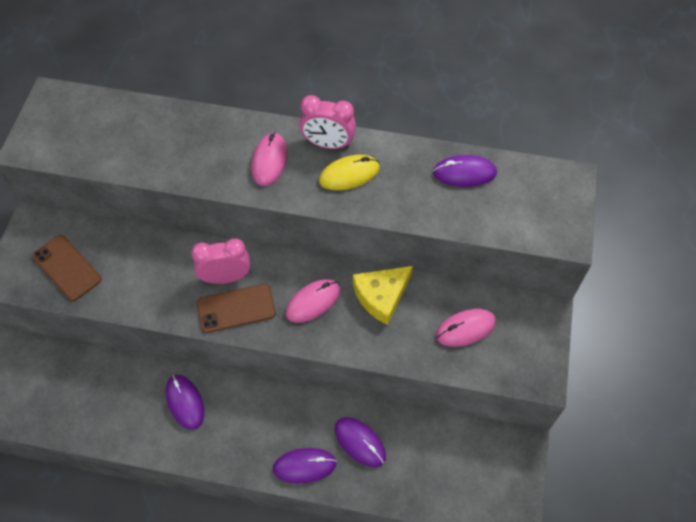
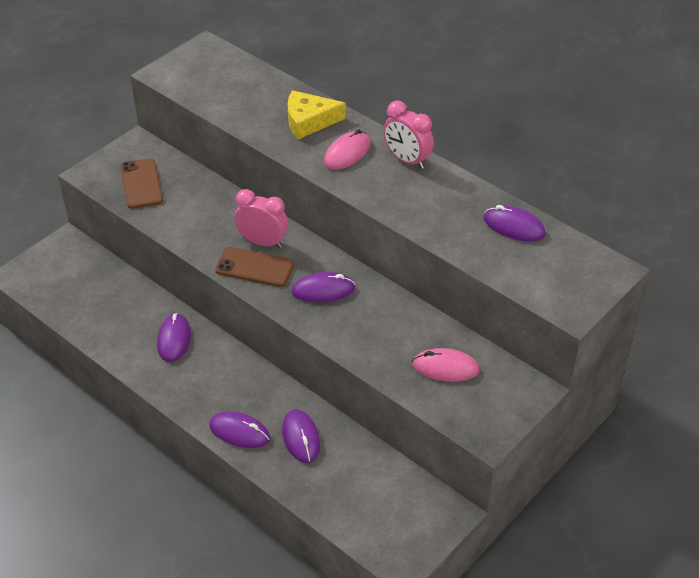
camera: 30 degrees right, 15 degrees down
pink mouse [286,279,340,323] -> purple mouse [292,272,355,303]
yellow mouse [319,155,380,190] -> none
yellow cheese [353,266,413,325] -> yellow cheese moved to [288,90,346,139]

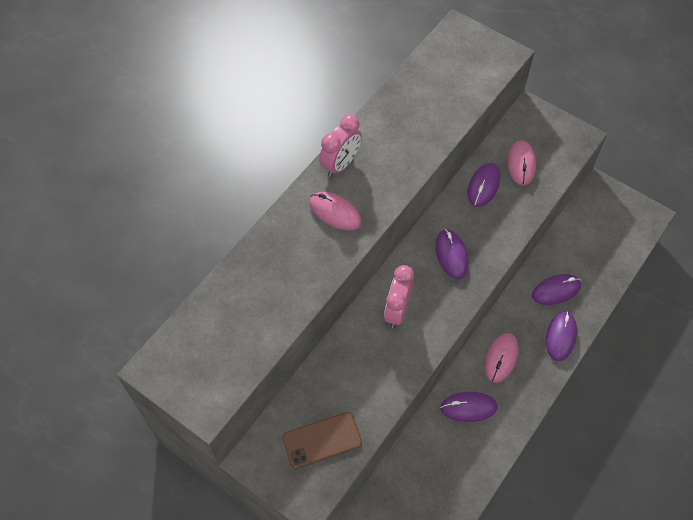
camera: 95 degrees left, 15 degrees up
brown phone [215,247,294,287] -> none
yellow cheese [288,90,346,139] -> none
purple mouse [483,205,546,241] -> purple mouse moved to [467,163,500,207]
none -> pink mouse [485,333,519,383]

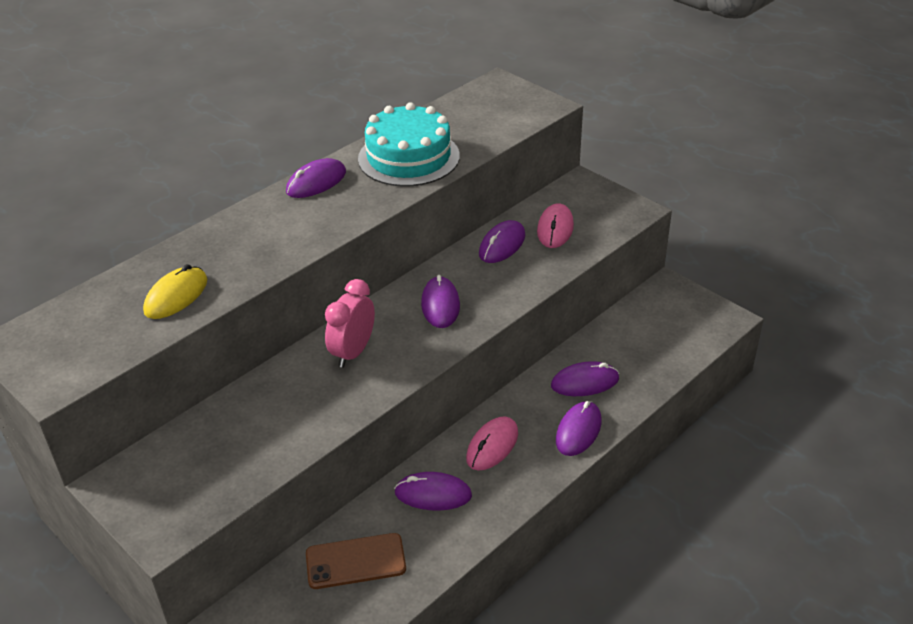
camera: 10 degrees right, 20 degrees down
brown phone [282,412,362,469] -> brown phone moved to [306,533,406,589]
pink mouse [309,192,362,230] -> none
pink clock [319,114,362,177] -> purple mouse [286,158,346,198]
none -> yellow mouse [143,264,207,319]
none -> turquoise cake [358,102,460,187]

